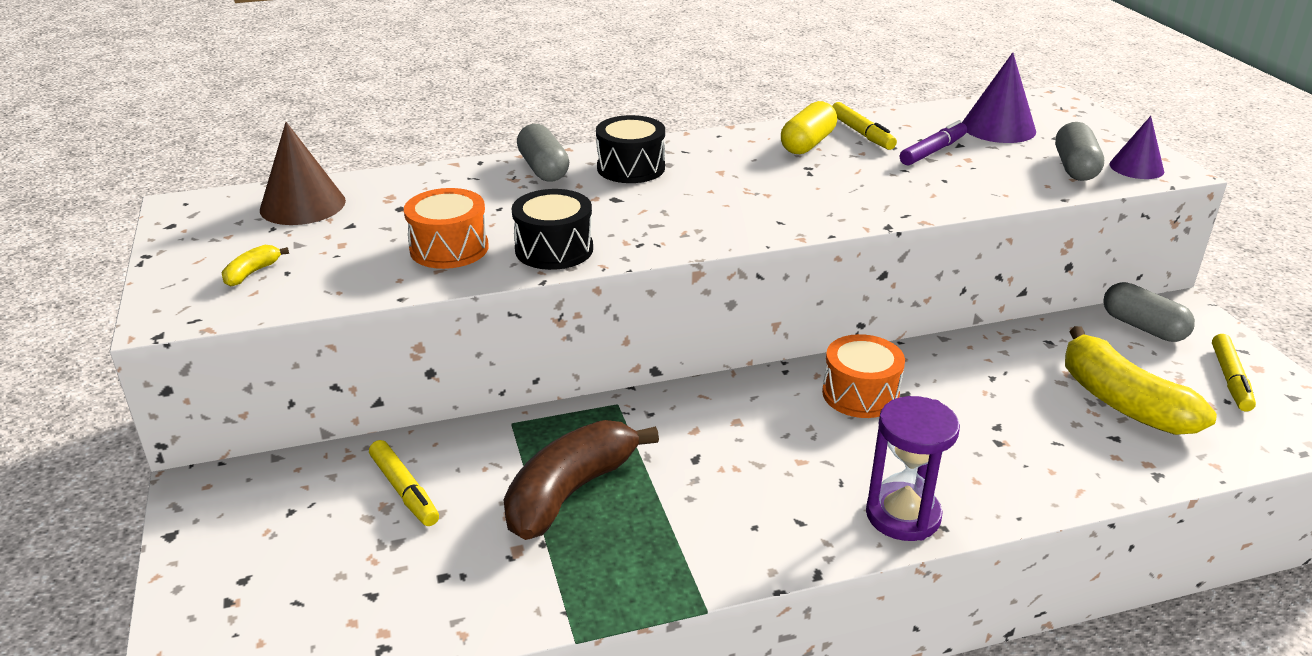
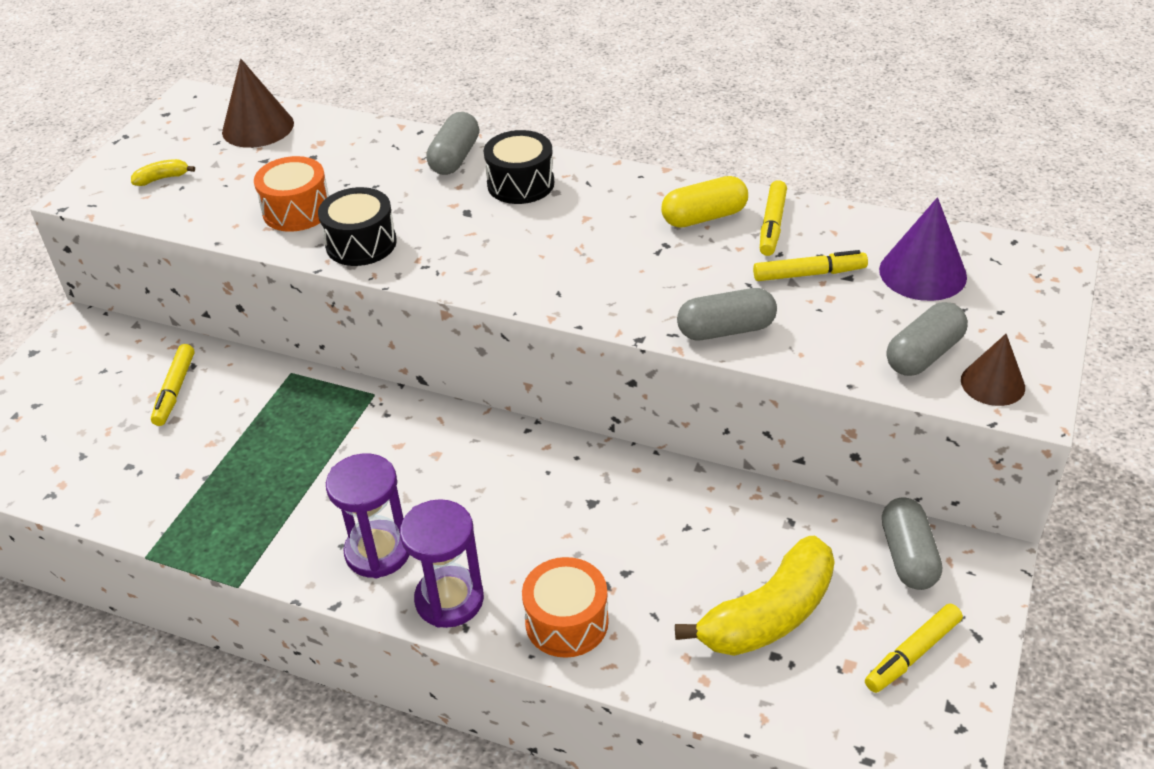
camera: 40 degrees right, 10 degrees up
brown banana [503,420,659,540] -> none
orange drum [822,334,905,418] -> orange drum moved to [522,557,609,658]
purple marker [900,120,967,165] -> yellow marker [753,250,868,281]
yellow banana [1065,326,1217,435] -> yellow banana turned 135 degrees counterclockwise [675,536,835,656]
purple cone [1109,116,1164,179] -> brown cone [961,334,1025,406]
none -> purple hourglass [326,453,410,578]
none -> grey capsule [677,288,777,340]

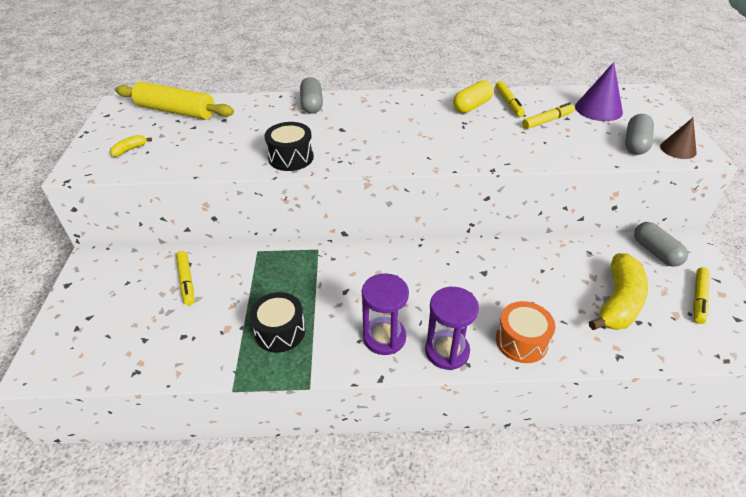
camera: 25 degrees left, 0 degrees up
brown cone [222,59,294,148] -> yellow rolling pin [115,82,234,120]
orange drum [254,156,329,232] -> none
black drum [484,130,554,204] -> black drum moved to [250,292,305,353]
grey capsule [677,288,777,340] -> none

